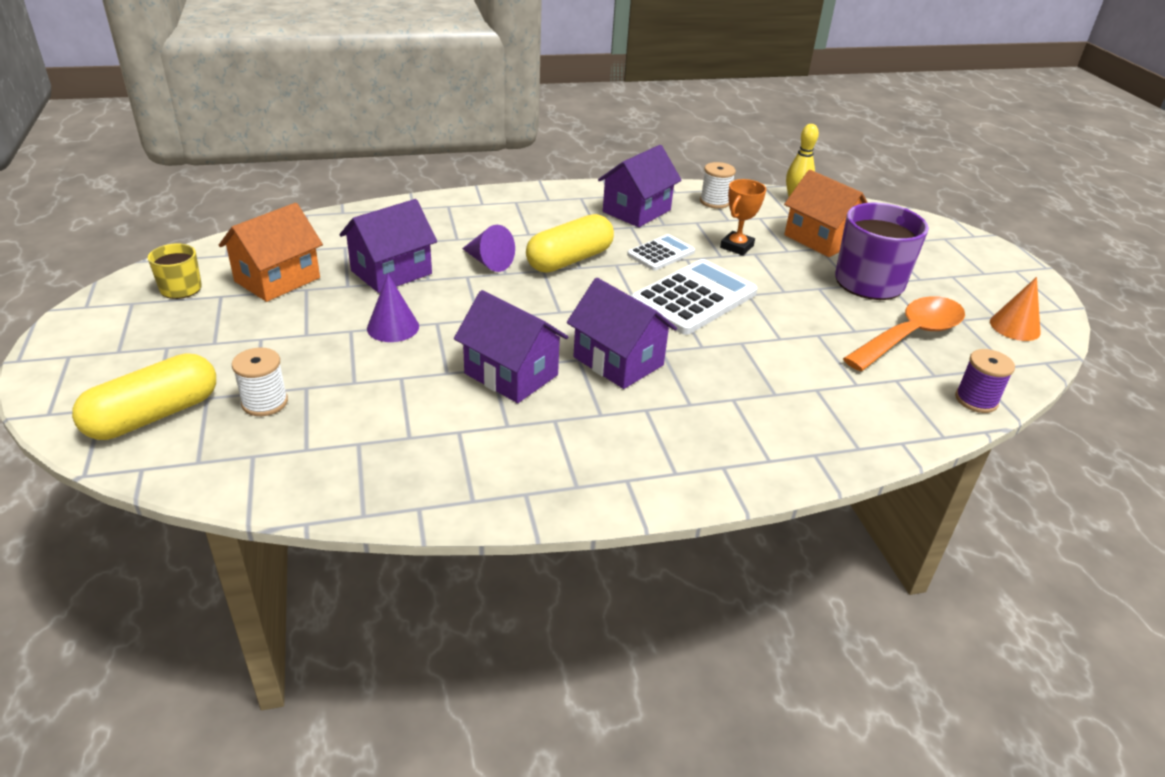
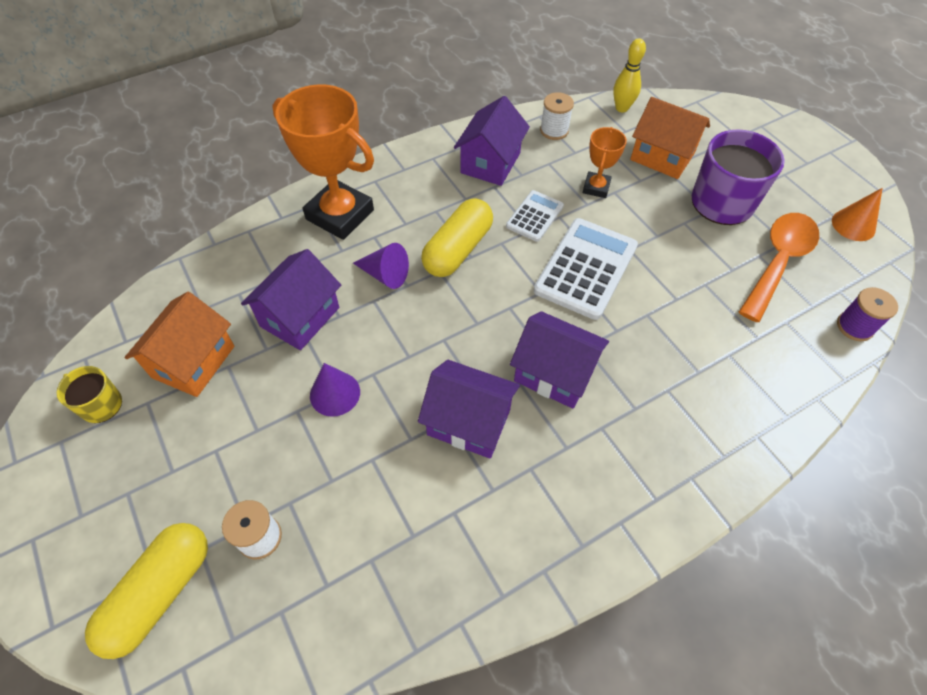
camera: 15 degrees left, 20 degrees up
none -> orange trophy [272,84,374,240]

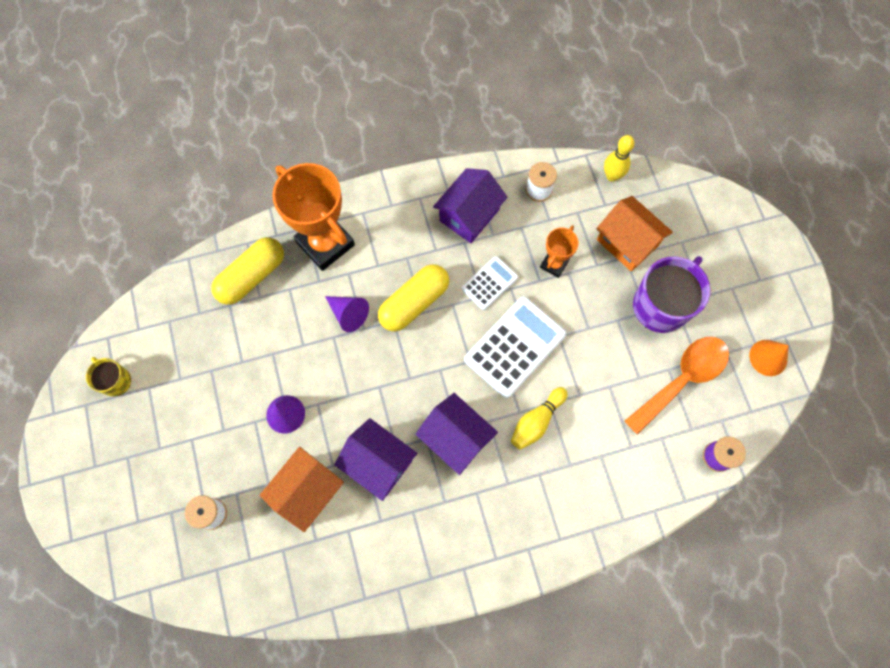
camera: 15 degrees right, 15 degrees up
yellow capsule [85,523,208,659] -> yellow capsule moved to [211,237,284,305]
orange house [125,292,234,397] -> orange house moved to [260,447,344,532]
purple house [241,249,341,350] -> none
none -> yellow bowling pin [511,387,568,450]

